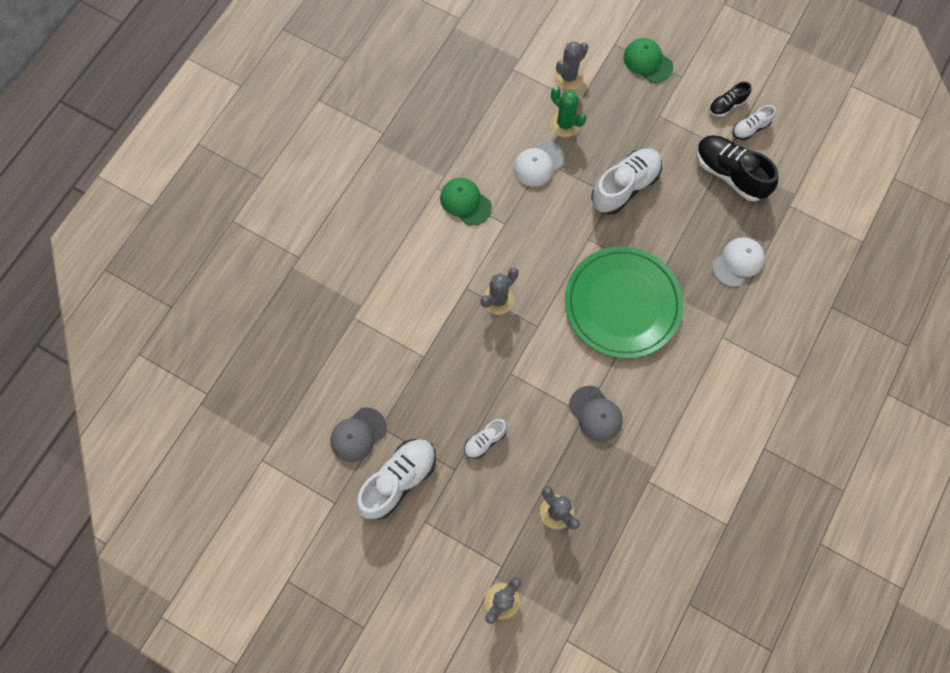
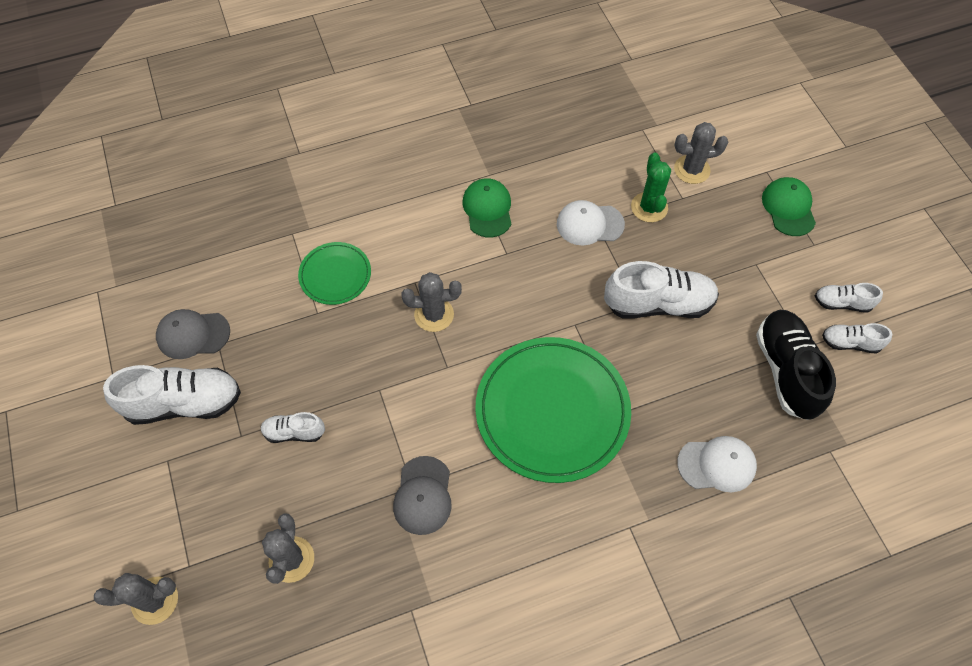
camera: 40 degrees right, 10 degrees down
black shoe [709,81,751,117] -> white shoe [815,283,883,313]
none -> green plate [298,242,371,305]

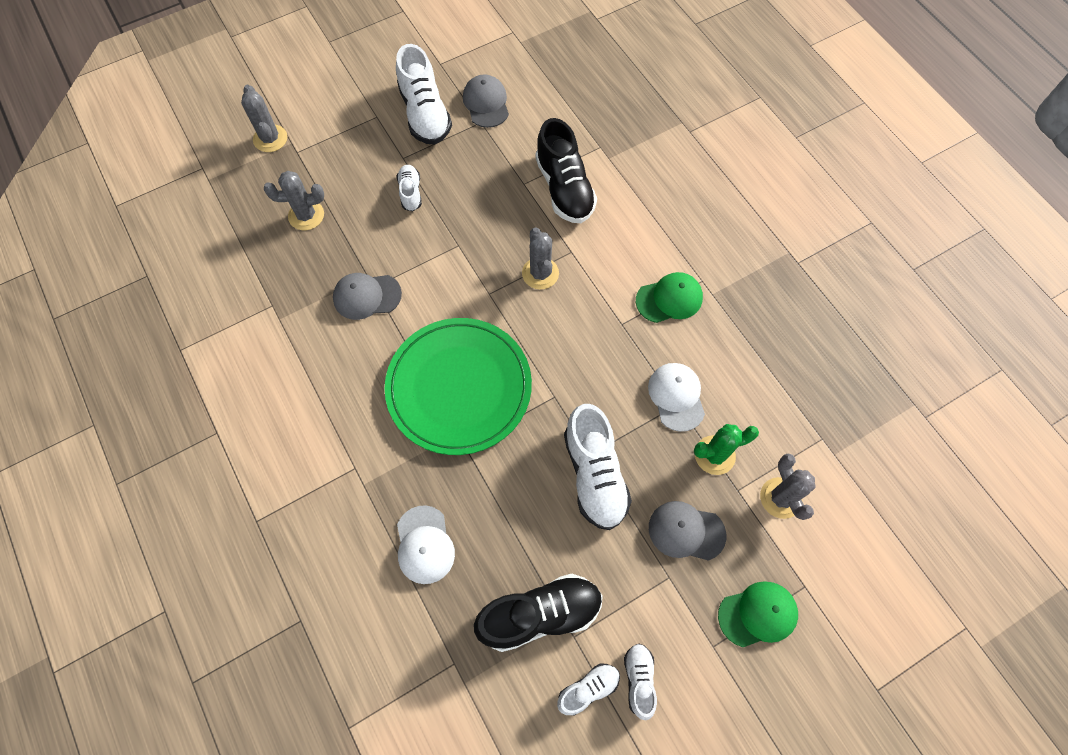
camera: 80 degrees right, 5 degrees up
green plate [298,242,371,305] -> black shoe [535,118,597,223]
white shoe [822,323,892,354] -> white shoe turned 60 degrees clockwise [557,663,620,716]
none -> grey cap [649,501,726,561]

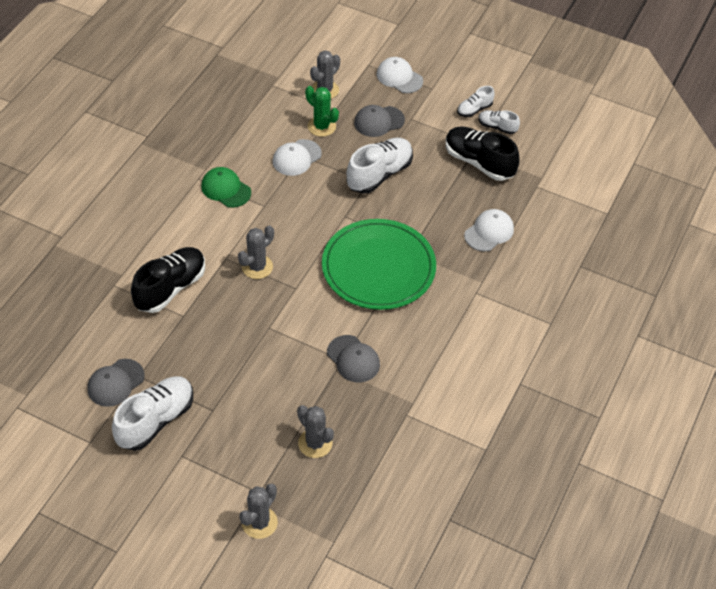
camera: 125 degrees left, 15 degrees down
white shoe [397,165,422,211] -> none
grey cap [649,501,726,561] -> grey cap turned 90 degrees clockwise [354,105,405,137]
green cap [718,581,798,647] -> white cap [377,57,423,93]

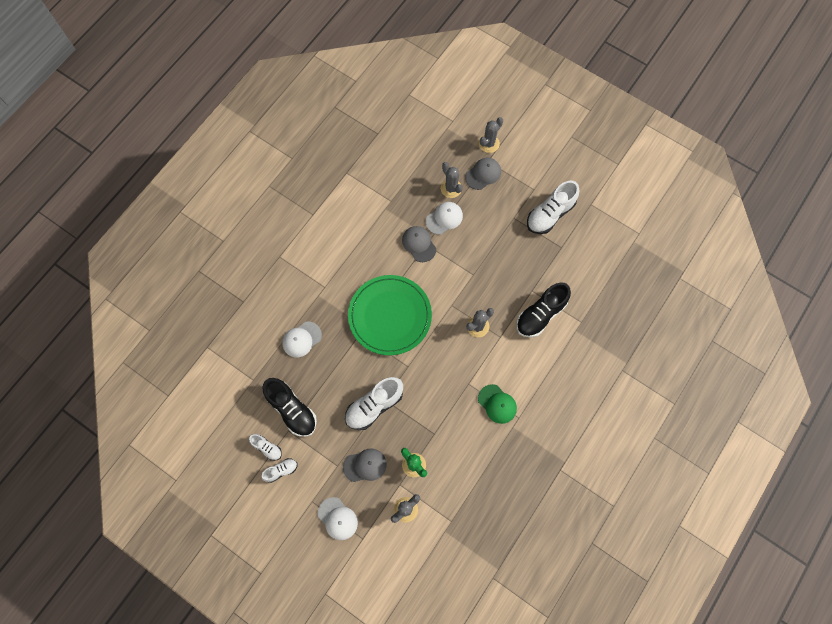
camera: 170 degrees left, 20 degrees up
grey cap [88,359,145,407] -> grey cap moved to [465,158,501,190]
white cap [273,139,322,176] -> white cap moved to [426,202,463,235]

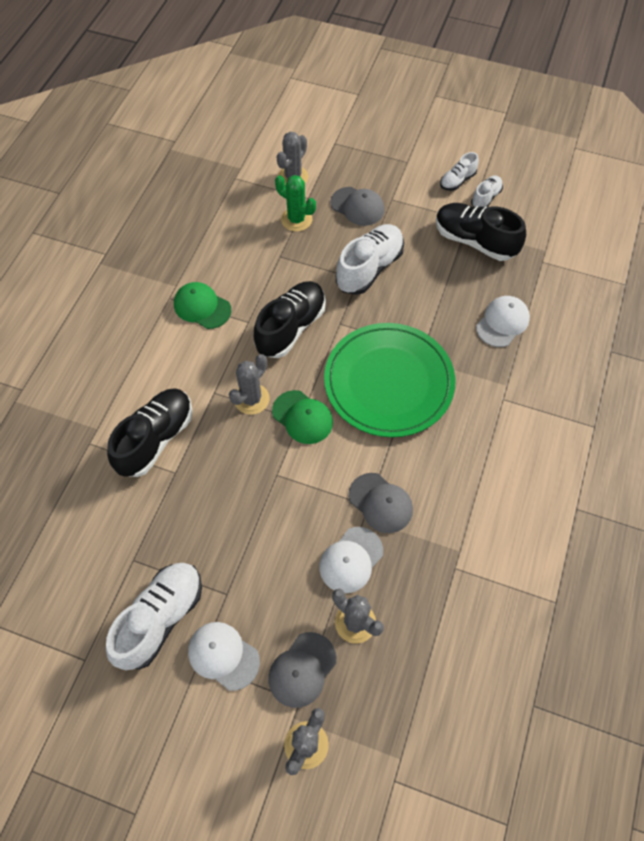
camera: 165 degrees right, 10 degrees down
white shoe [249,434,282,461] -> white shoe turned 105 degrees clockwise [471,175,503,207]
white cap [318,497,358,540] -> white cap moved to [188,622,260,691]
grey cap [343,448,387,482] -> grey cap turned 120 degrees counterclockwise [330,187,385,226]
none -> black shoe [254,281,326,358]
none -> green cap [272,390,333,444]

